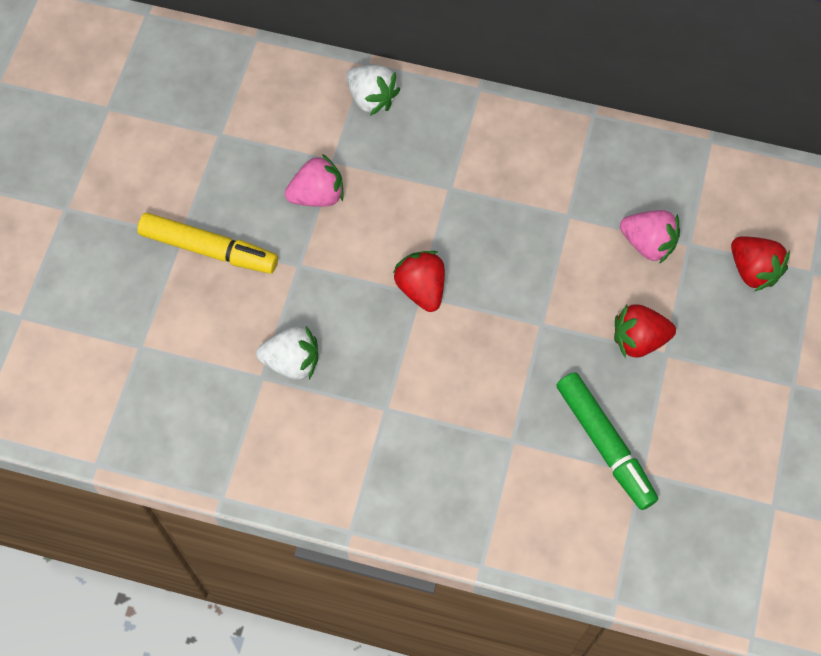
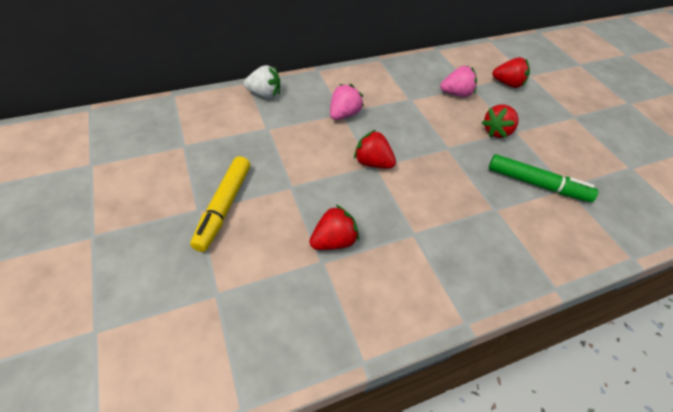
camera: 40 degrees left, 15 degrees down
yellow marker [137,213,278,274] -> yellow marker turned 120 degrees clockwise [190,156,250,252]
white strawberry [256,326,318,380] -> red strawberry [309,205,359,250]
pink strawberry [285,154,344,207] -> pink strawberry moved to [330,84,364,120]

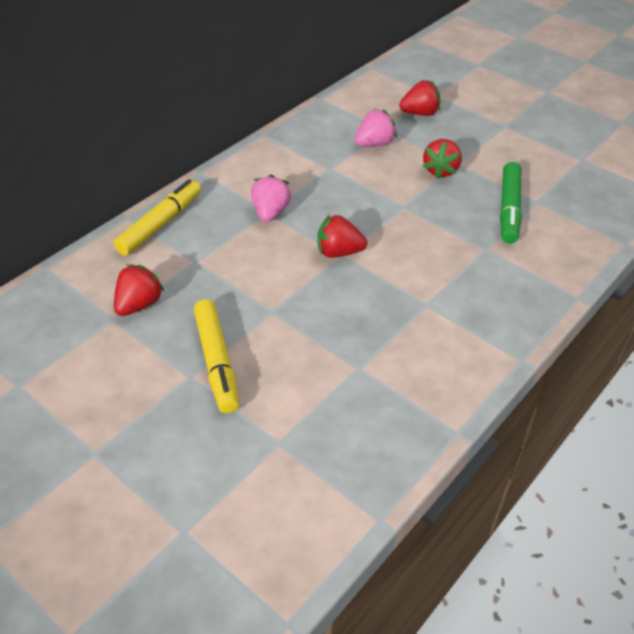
camera: 25 degrees left, 5 degrees down
white strawberry [244,65,280,98] -> yellow marker [113,179,201,256]
red strawberry [309,205,359,250] -> red strawberry moved to [114,264,165,316]
green marker [489,154,599,202] -> green marker turned 105 degrees clockwise [500,162,522,244]

